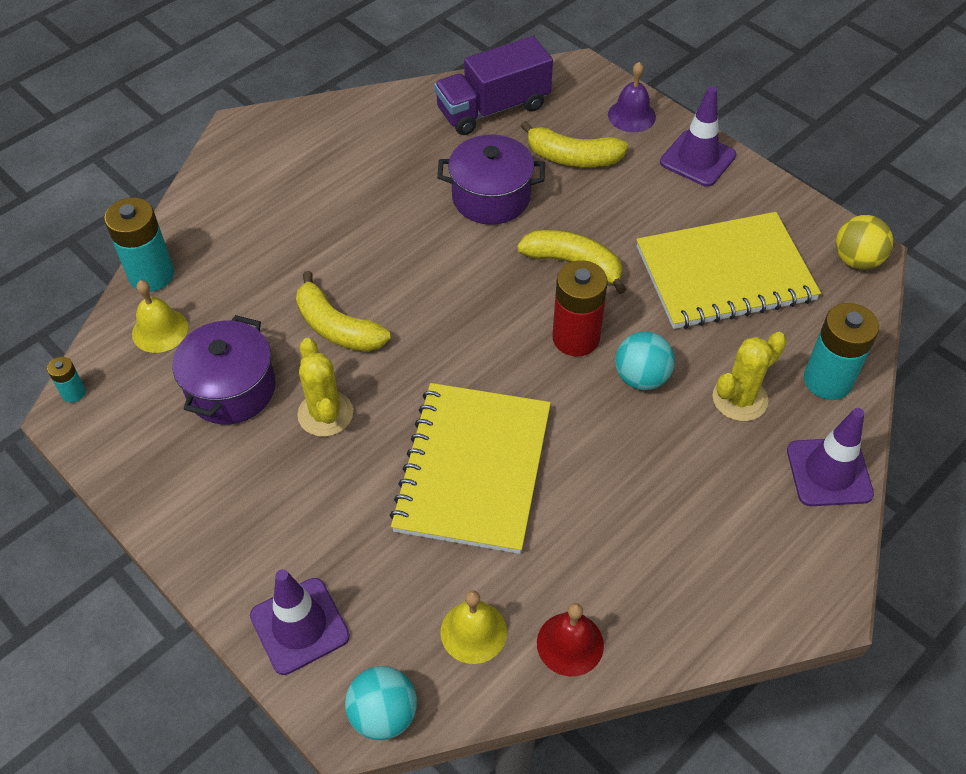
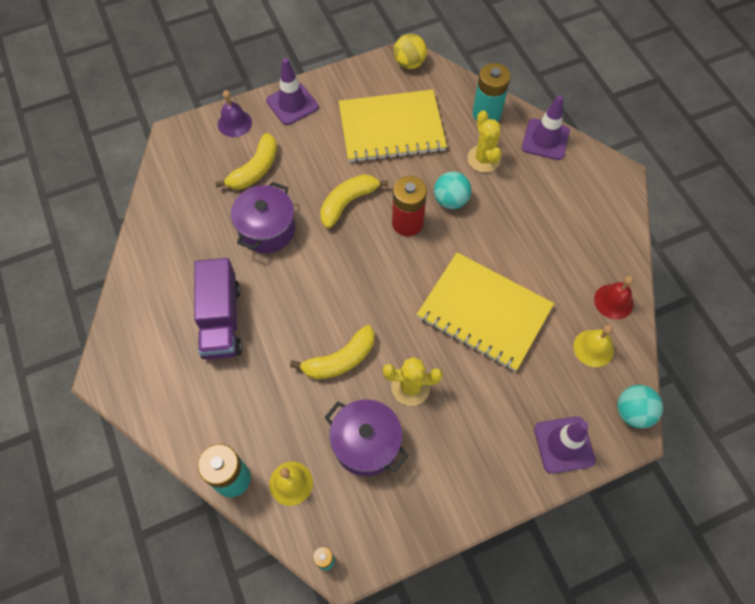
camera: 70 degrees left, 10 degrees up
purple truck [434,36,553,135] -> purple truck moved to [194,258,242,360]
yellow notebook [636,212,821,329] -> yellow notebook turned 75 degrees clockwise [338,89,447,163]

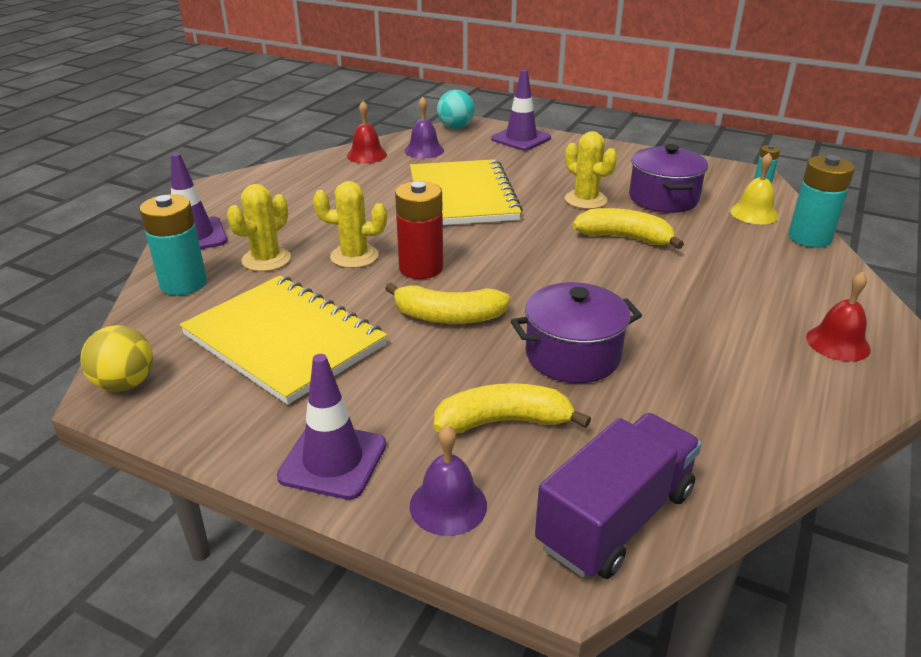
camera: 130 degrees left, 30 degrees down
purple truck [194,258,242,360] -> purple truck moved to [535,413,702,579]
turquoise ball [434,171,471,209] -> yellow cactus [313,181,387,268]
yellow bell [573,325,614,367] -> purple bell [405,97,444,159]
none -> red bell [806,271,871,362]

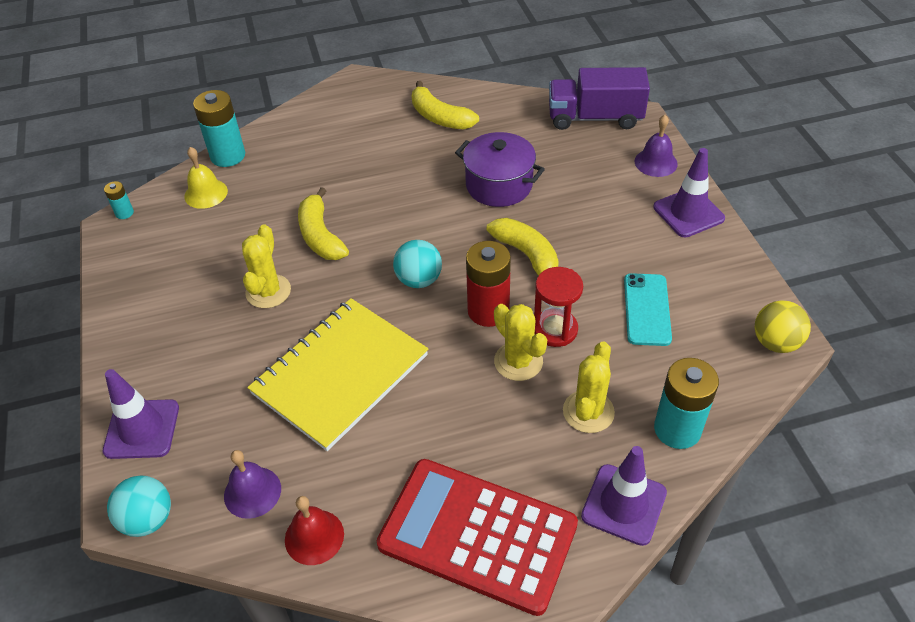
camera: 130 degrees left, 15 degrees up
yellow notebook [180,276,387,405] -> turquoise phone [624,273,672,346]
yellow cactus [227,184,291,272] -> yellow cactus turned 60 degrees counterclockwise [563,341,615,433]
yellow banana [434,383,591,434] -> yellow banana moved to [412,81,479,130]
purple pot [629,144,708,213] -> none
red bell [806,271,871,362] -> none
none -> red calculator [377,459,578,616]
none -> turquoise ball [393,240,442,288]
none -> red hourglass [534,267,583,347]

